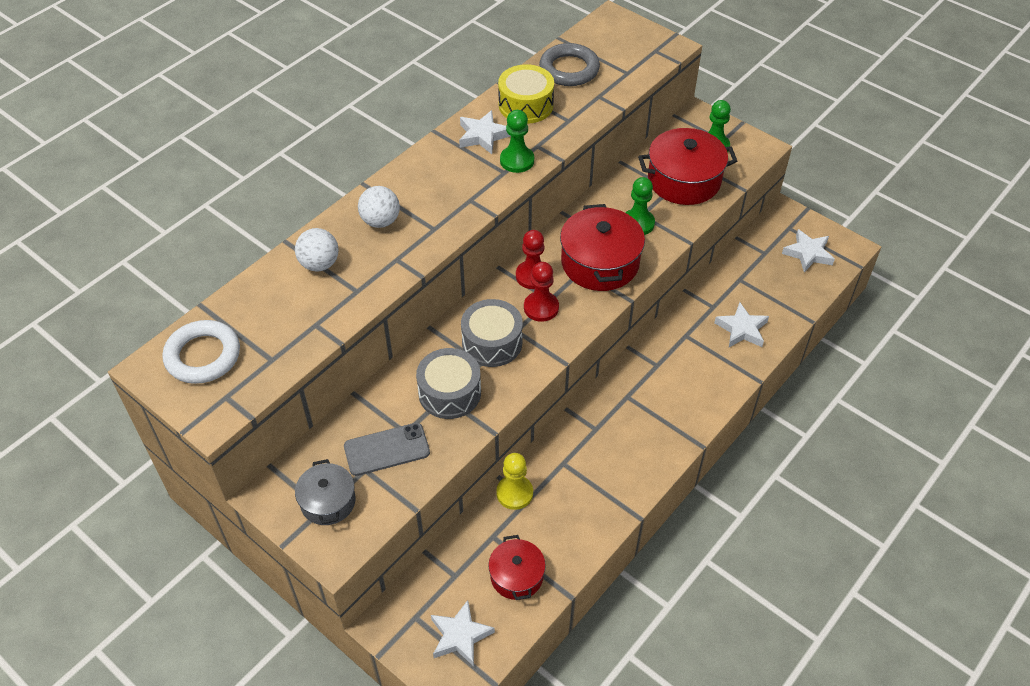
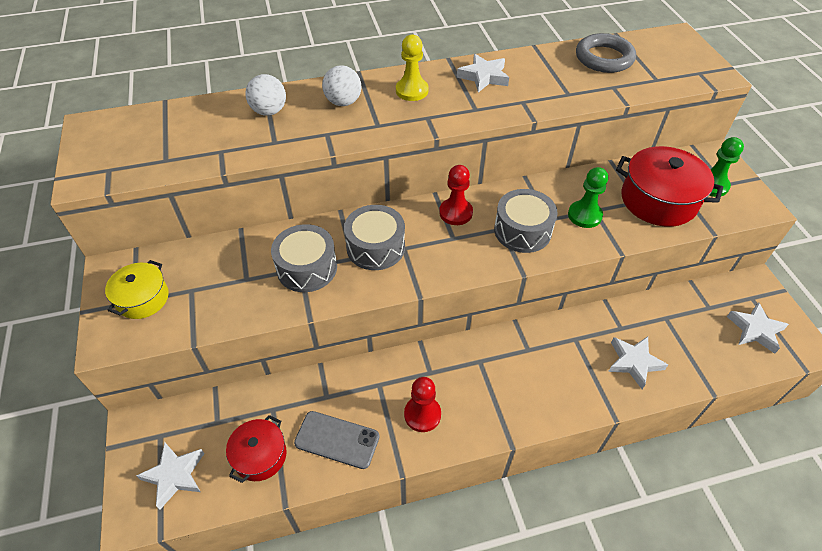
camera: 35 degrees right, 0 degrees up
white ring [162,320,240,384] -> none
grey pot [295,459,356,525] -> yellow pot [105,260,169,319]
grey phone [344,423,430,476] -> grey phone moved to [294,411,380,469]
yellow pawn [496,453,533,510] -> yellow pawn moved to [396,35,429,101]
yellow drum [498,64,554,124] -> none
green pawn [500,110,534,173] -> none
red pawn [524,262,559,322] -> red pawn moved to [404,377,441,432]
red pot [560,204,645,291] -> grey drum [494,189,558,253]

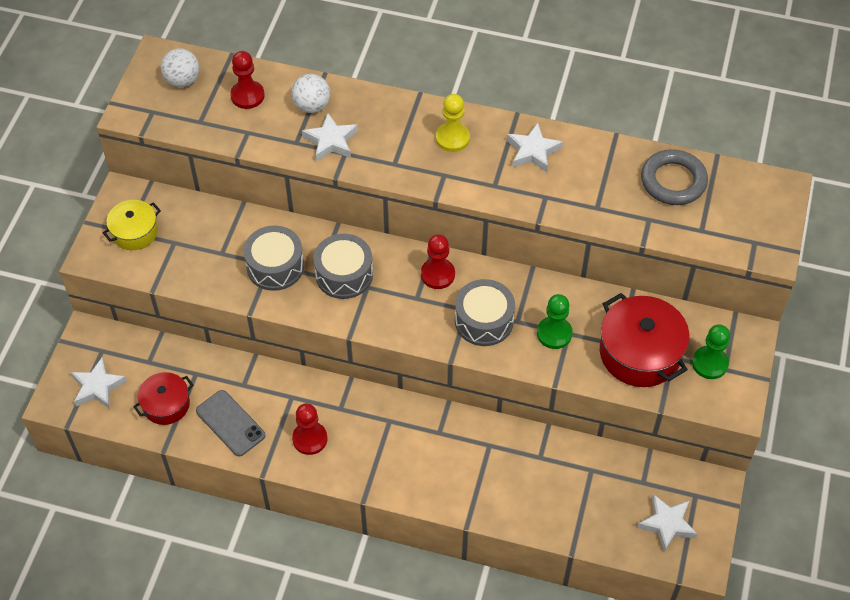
camera: 30 degrees right, 5 degrees up
white ball [322,65,361,106] -> white ball moved to [161,48,200,87]
white star [608,337,668,389] -> white star moved to [302,113,358,162]
none -> red pawn [230,51,265,109]

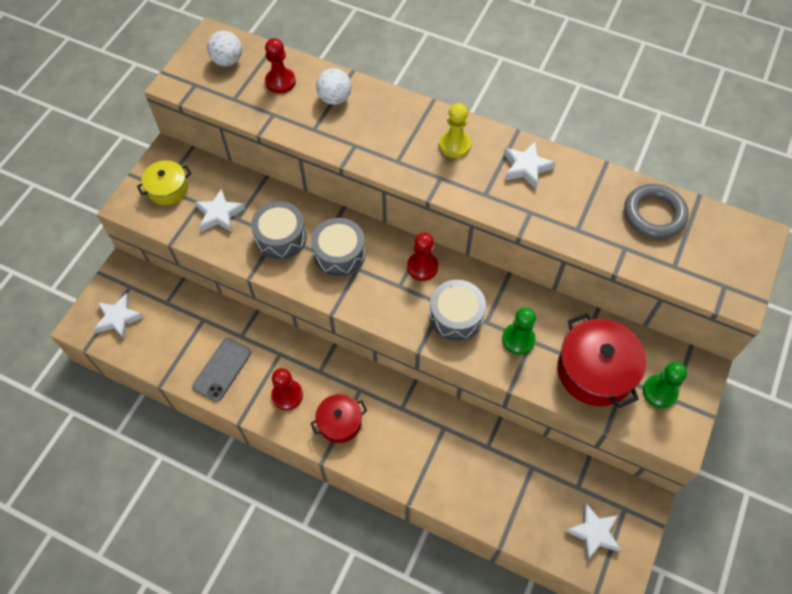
camera: 10 degrees right, 5 degrees up
red pot [133,372,194,425] -> red pot moved to [310,394,367,443]
grey phone [196,390,265,456] -> grey phone turned 60 degrees clockwise [192,338,251,402]
white star [302,113,358,162] -> white star moved to [195,188,245,232]

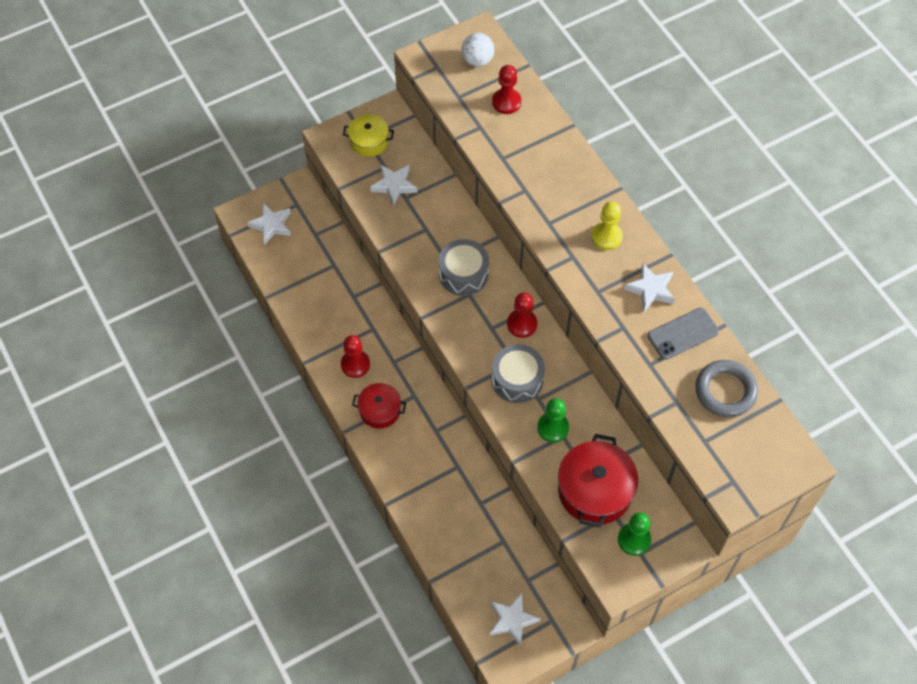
camera: 35 degrees right, 0 degrees up
grey phone [192,338,251,402] -> grey phone moved to [648,308,719,360]
grey drum [251,201,307,260] -> none
white ball [316,68,351,105] -> none

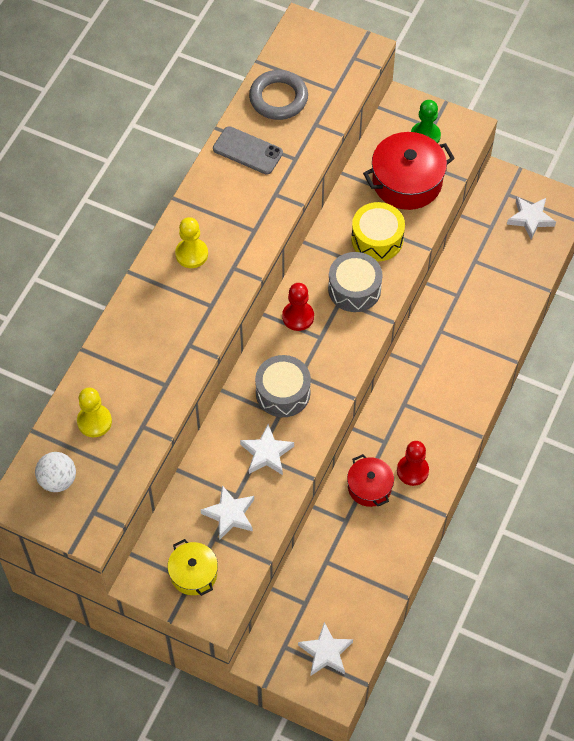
camera: 125 degrees left, 0 degrees up
red pot [352,383,406,429] -> red pot moved to [347,454,394,507]
red pawn [492,65,521,114] -> yellow pawn [77,388,112,437]
green pawn [537,398,569,443] -> yellow drum [351,202,405,261]
white star [624,264,675,311] -> white star moved to [240,424,294,475]

